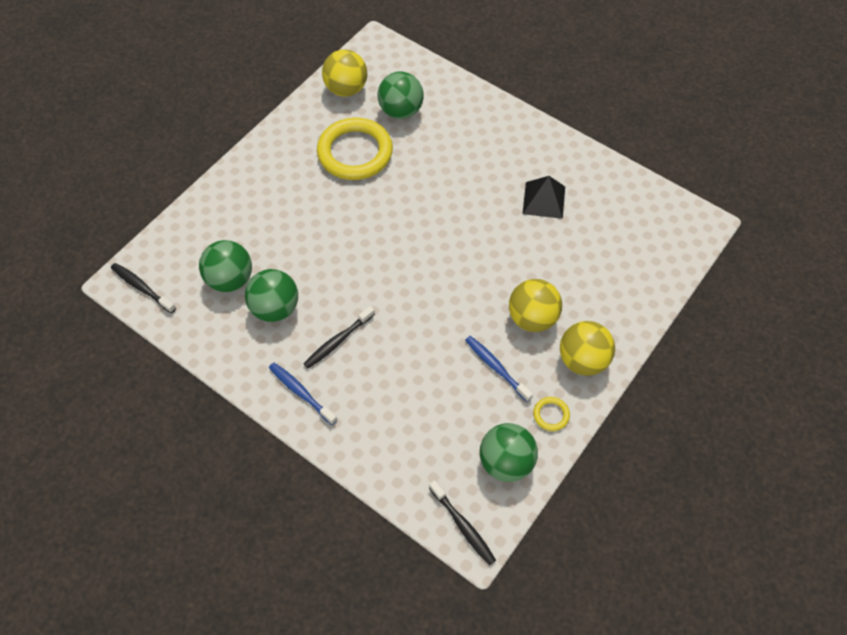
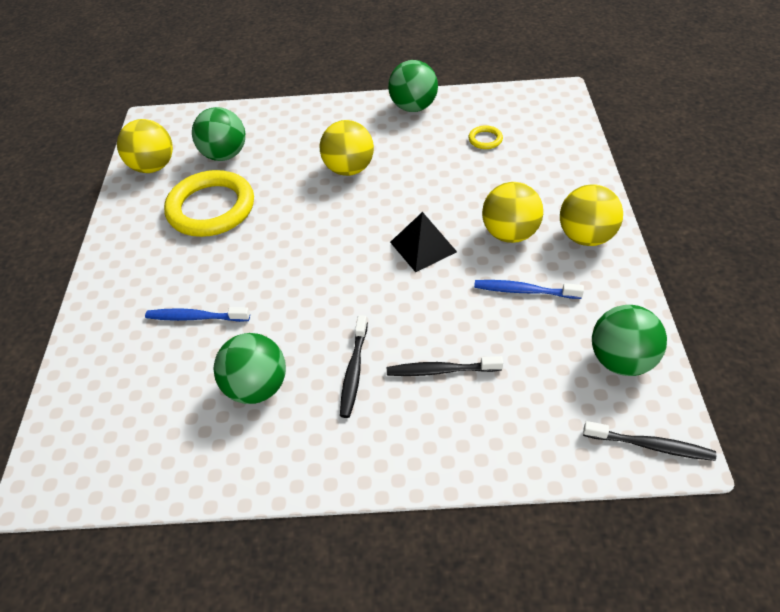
camera: 35 degrees left, 10 degrees down
black toothbrush [111,263,176,313] -> black toothbrush moved to [387,356,503,376]
green ball [199,240,252,292] -> green ball moved to [388,60,438,112]
blue toothbrush [269,363,337,425] -> blue toothbrush moved to [145,307,250,322]
black pyramid [523,176,565,219] -> black pyramid moved to [390,212,457,272]
yellow ring [533,397,570,431] -> yellow ring moved to [469,125,503,149]
none -> yellow ball [320,120,374,176]

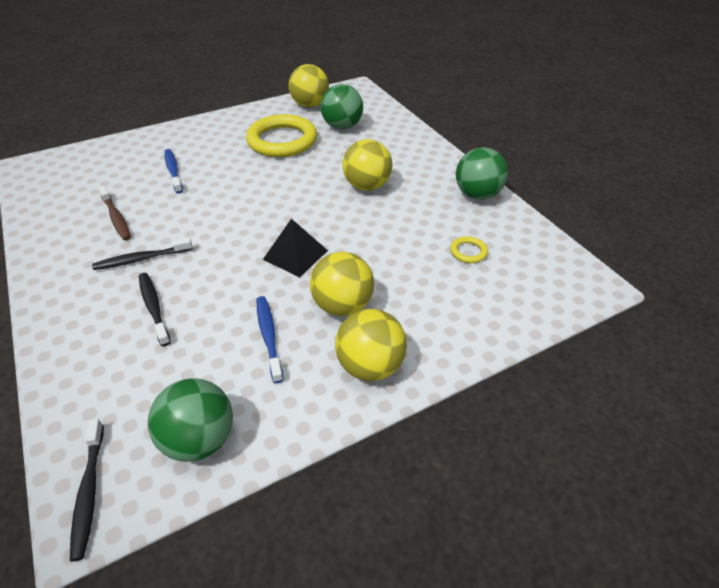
camera: 60 degrees right, 5 degrees down
green ball [214,333,286,404] -> brown toothbrush [98,186,131,241]

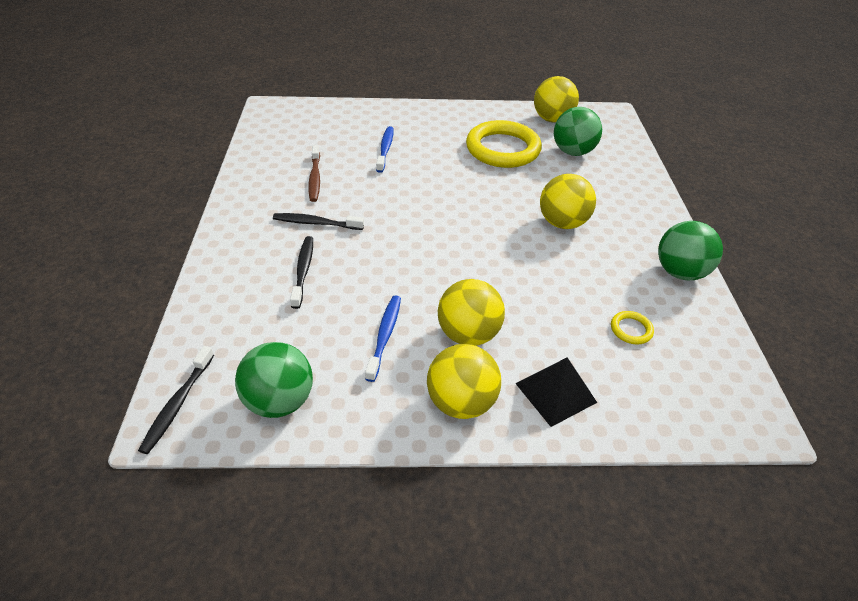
camera: 25 degrees right, 0 degrees up
black pyramid [263,219,328,277] -> black pyramid moved to [515,357,597,427]

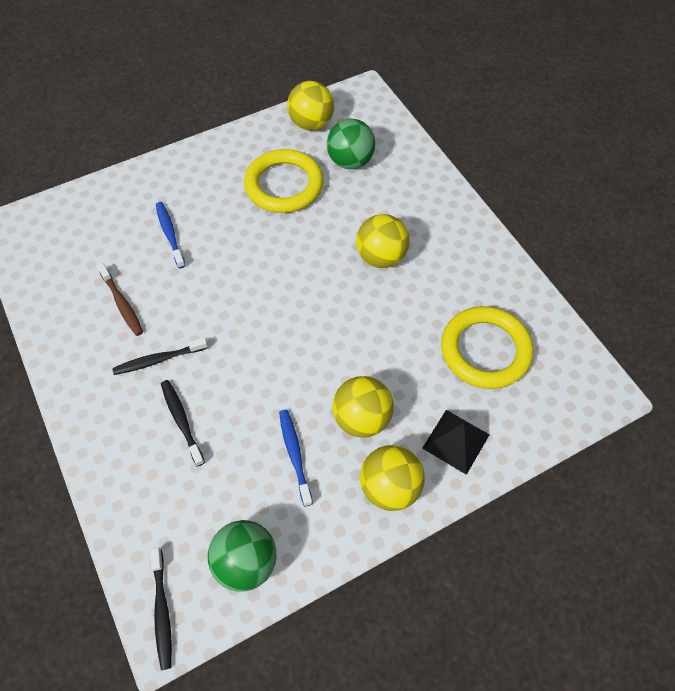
camera: 25 degrees left, 15 degrees up
yellow ring [611,311,654,345] -> yellow ring [441,306,534,389], size x2.44
green ball [658,221,723,280] -> none

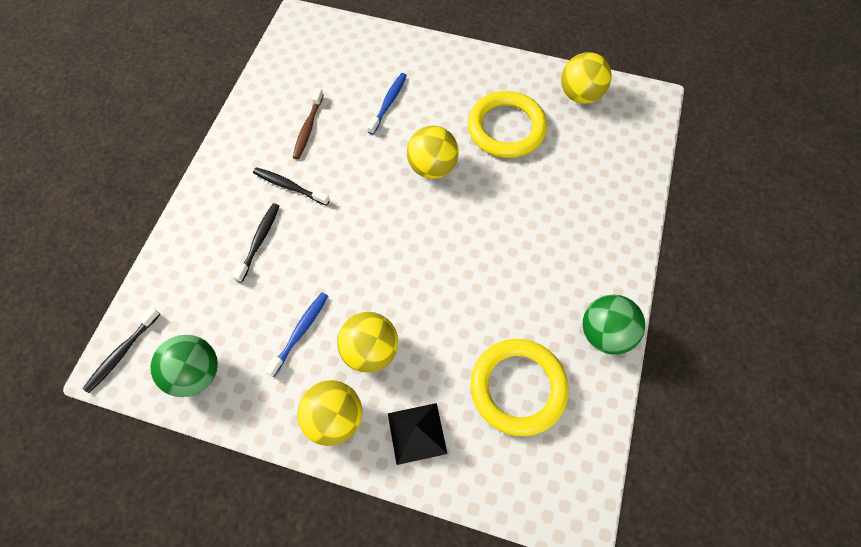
camera: 45 degrees right, 5 degrees up
green ball [327,118,375,169] -> green ball moved to [583,295,645,355]
yellow ball [356,214,410,268] -> yellow ball moved to [407,126,459,179]

